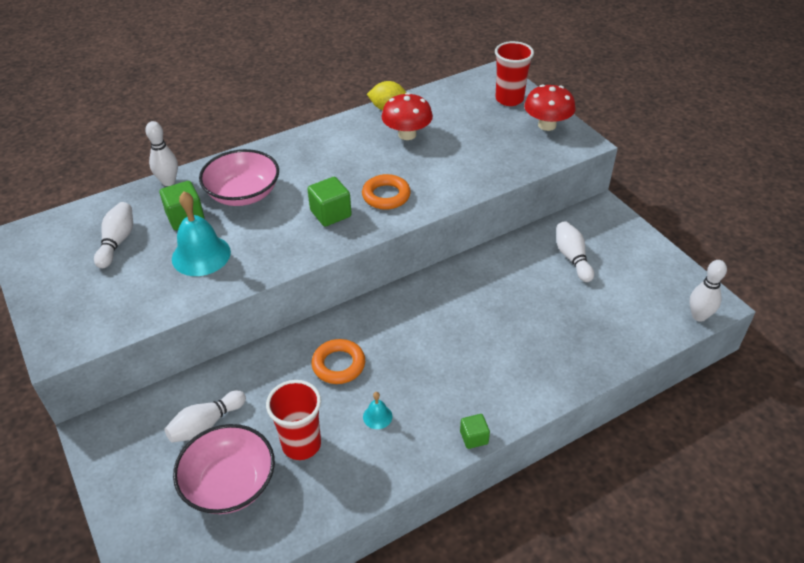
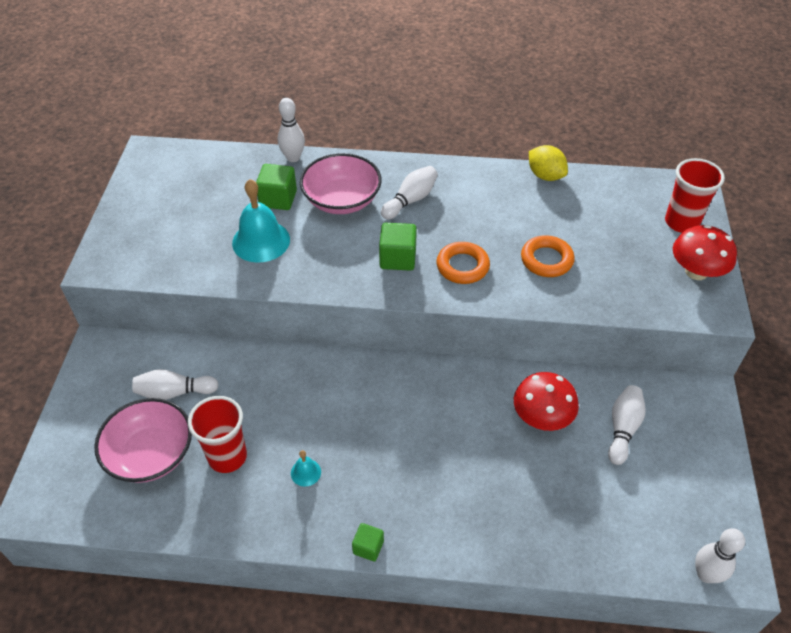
camera: 35 degrees right, 5 degrees up
white bowling pin [94,202,133,268] -> white bowling pin moved to [381,166,438,220]
orange ring [311,339,365,384] -> orange ring moved to [521,235,575,277]
red mushroom [381,92,433,140] -> red mushroom moved to [514,372,579,431]

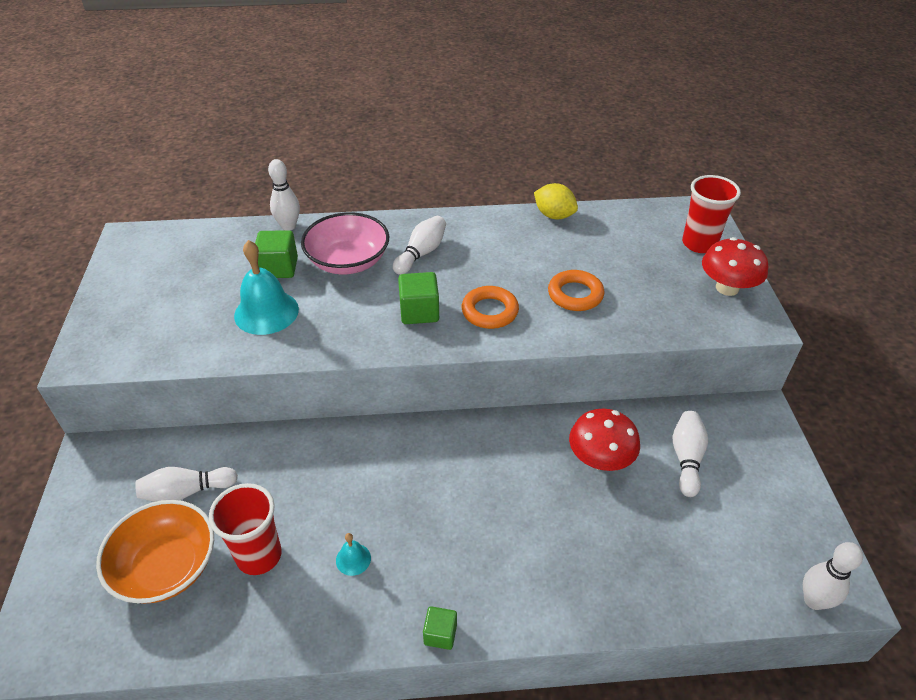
camera: 10 degrees left, 5 degrees down
pink bowl [94,398,192,483] -> orange bowl [96,500,214,603]

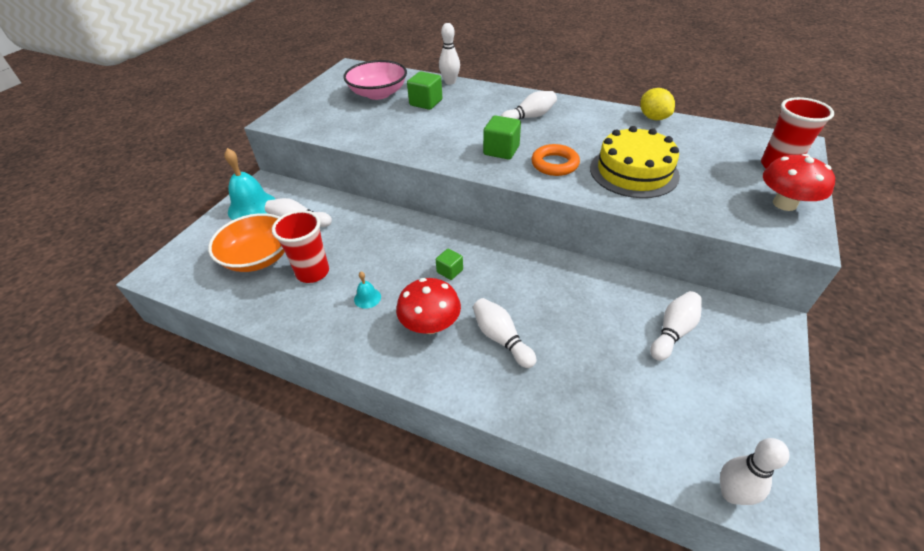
camera: 30 degrees right, 0 degrees up
turquoise bell [234,240,299,335] -> turquoise bell moved to [224,148,275,220]
pink bowl [301,212,389,274] -> pink bowl moved to [343,60,407,100]
green cube [423,606,457,650] -> green cube moved to [436,249,463,280]
orange ring [548,270,604,311] -> yellow cake [590,126,680,198]
red mushroom [569,409,640,471] -> red mushroom moved to [396,278,461,334]
none -> white bowling pin [473,298,537,368]

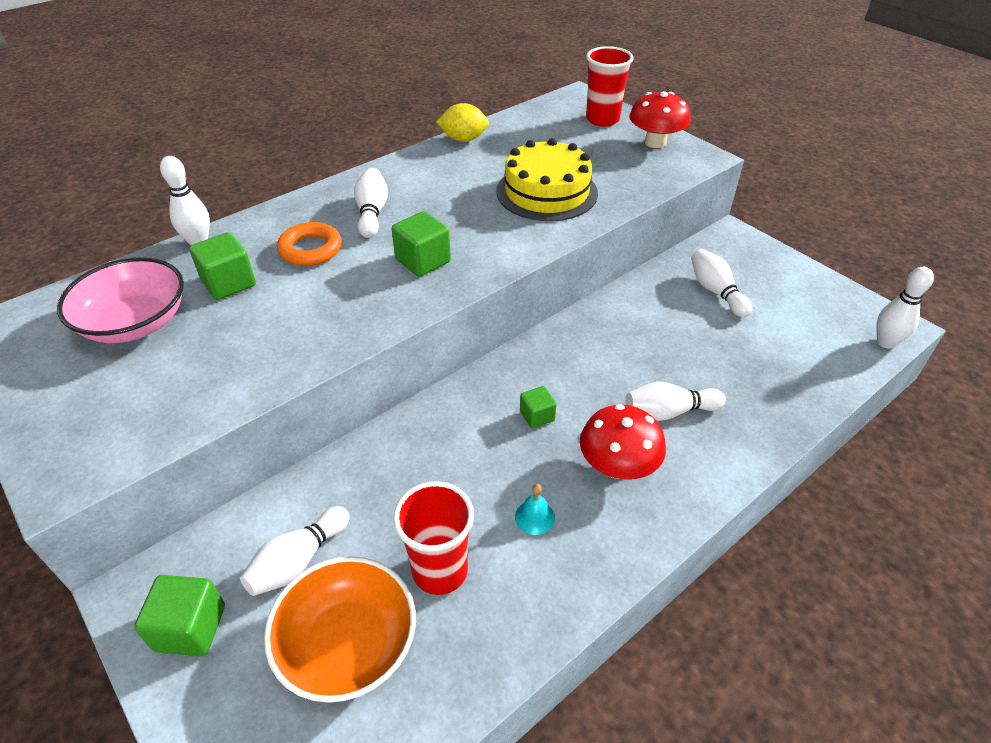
camera: 65 degrees left, 0 degrees up
turquoise bell [224,148,275,220] -> green cube [134,575,225,656]
orange ring [531,144,580,176] -> orange ring moved to [277,222,342,266]

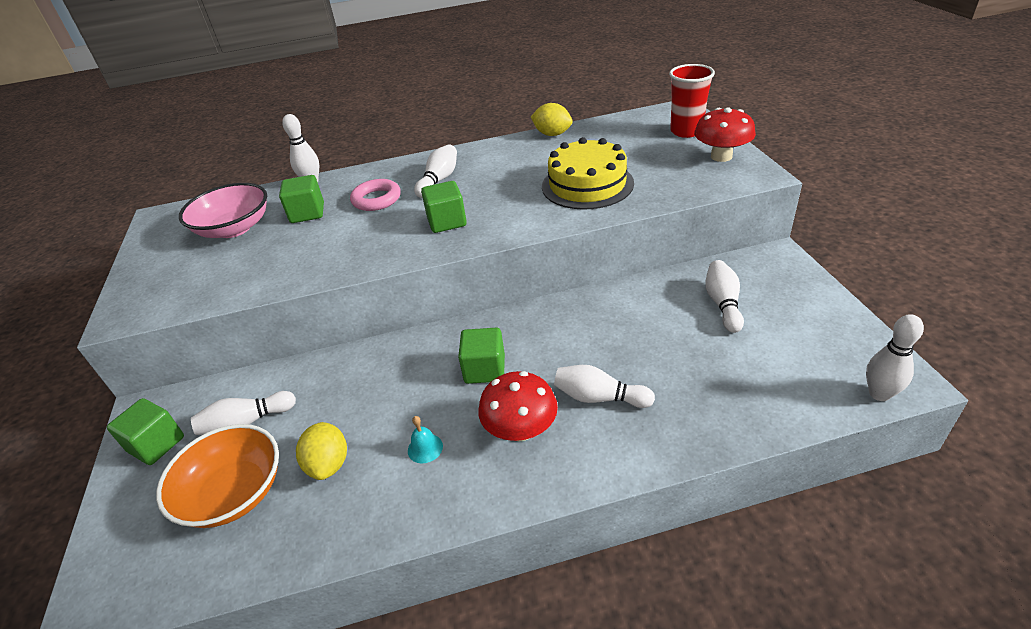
camera: 30 degrees right, 5 degrees down
orange ring [277,222,342,266] -> pink ring [350,179,401,211]
red cup [393,481,474,595] -> yellow lemon [296,422,347,480]
green cube [520,386,557,429] -> green cube [458,327,505,384], size x1.61

